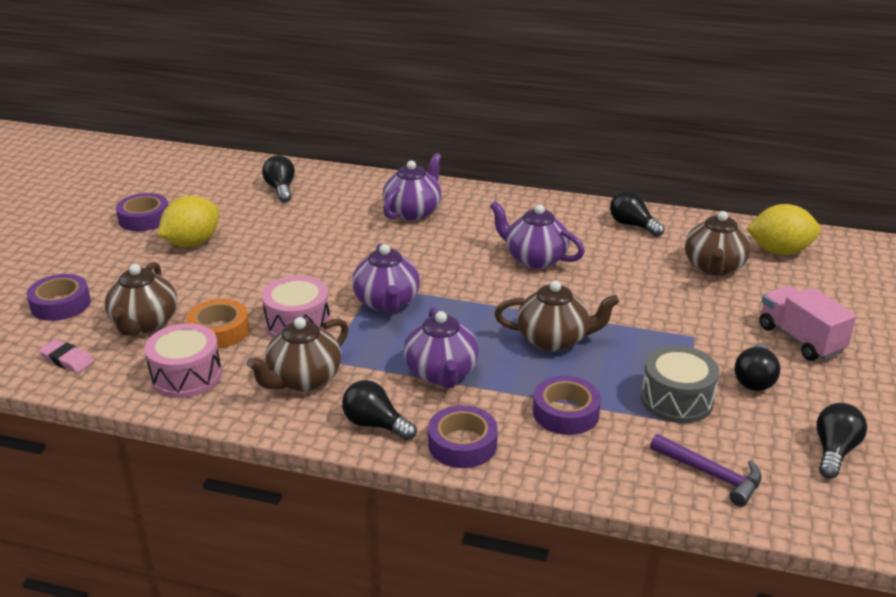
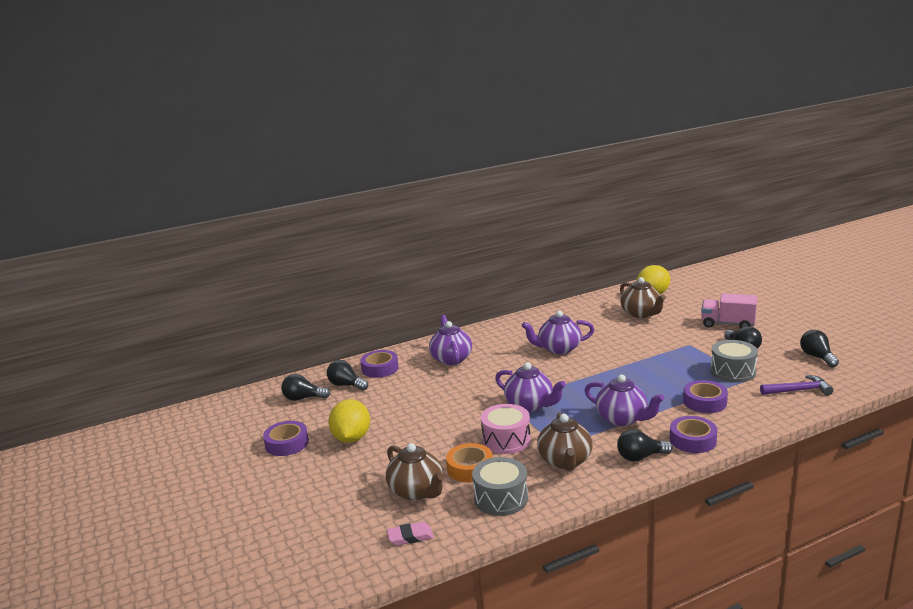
camera: 40 degrees left, 10 degrees down
purple tape [27,274,91,321] -> purple tape moved to [360,350,398,378]
pink drum [145,323,222,398] -> grey drum [472,457,528,516]
brown teapot [494,280,619,351] -> none
black light bulb [610,190,664,237] -> black light bulb moved to [281,374,330,401]

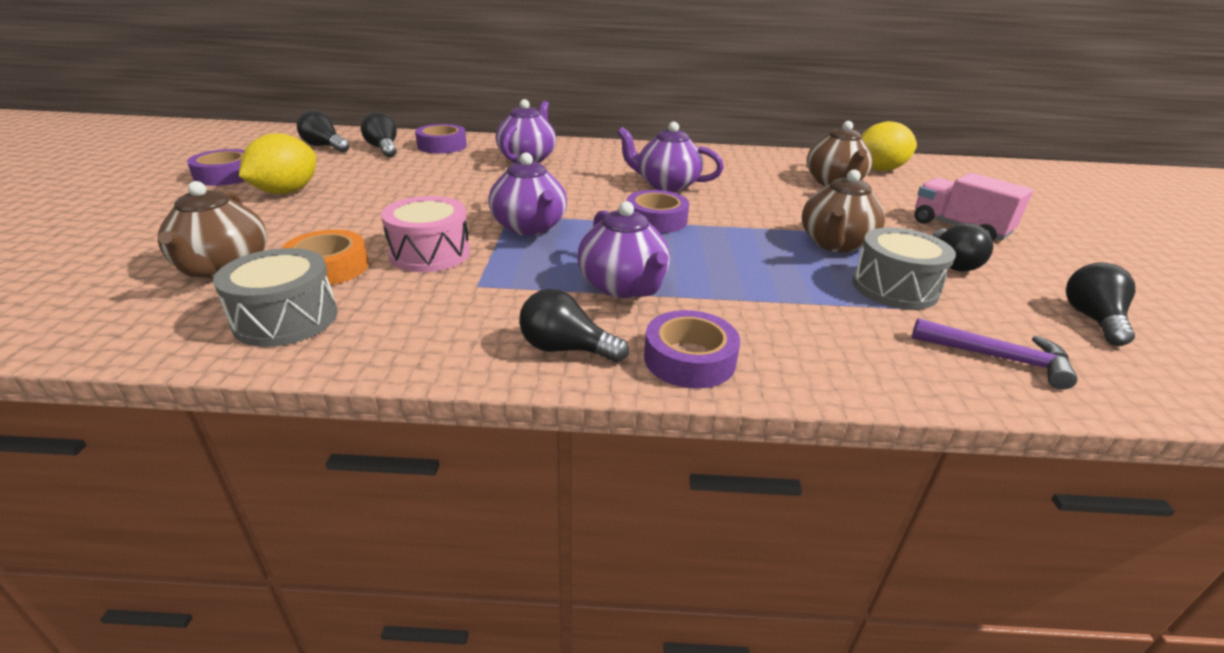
camera: 25 degrees right, 10 degrees up
pink eraser [387,522,434,546] -> none
brown teapot [537,412,593,471] -> brown teapot moved to [802,169,885,253]
purple tape [683,380,728,413] -> purple tape moved to [626,190,689,233]

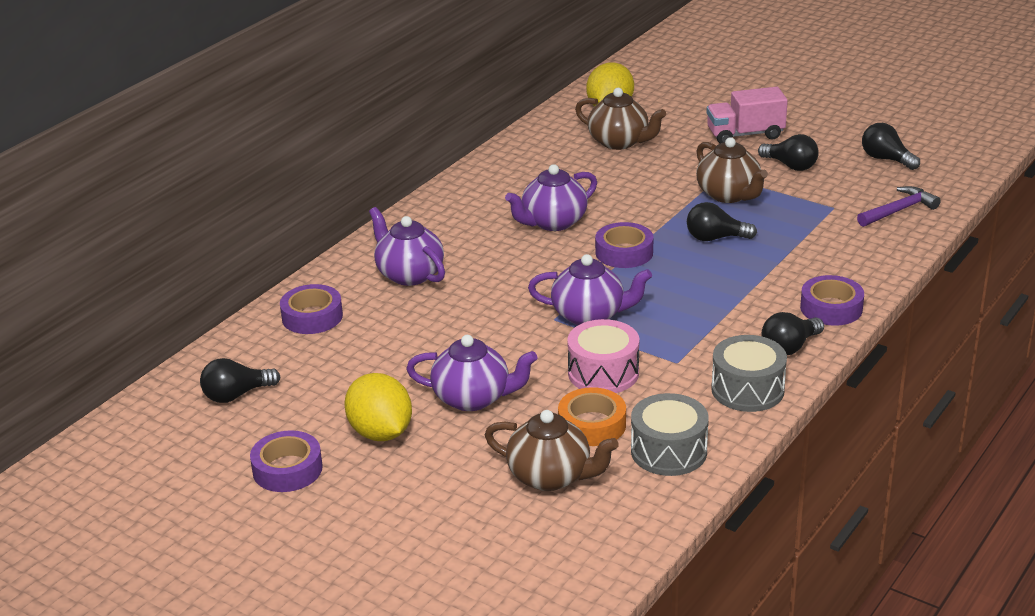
camera: 55 degrees left, 0 degrees up
black light bulb [361,112,397,157] -> black light bulb moved to [687,202,757,241]
purple teapot [577,201,670,298] -> purple teapot moved to [406,335,537,411]
grey drum [852,227,956,309] -> grey drum moved to [711,335,787,412]

